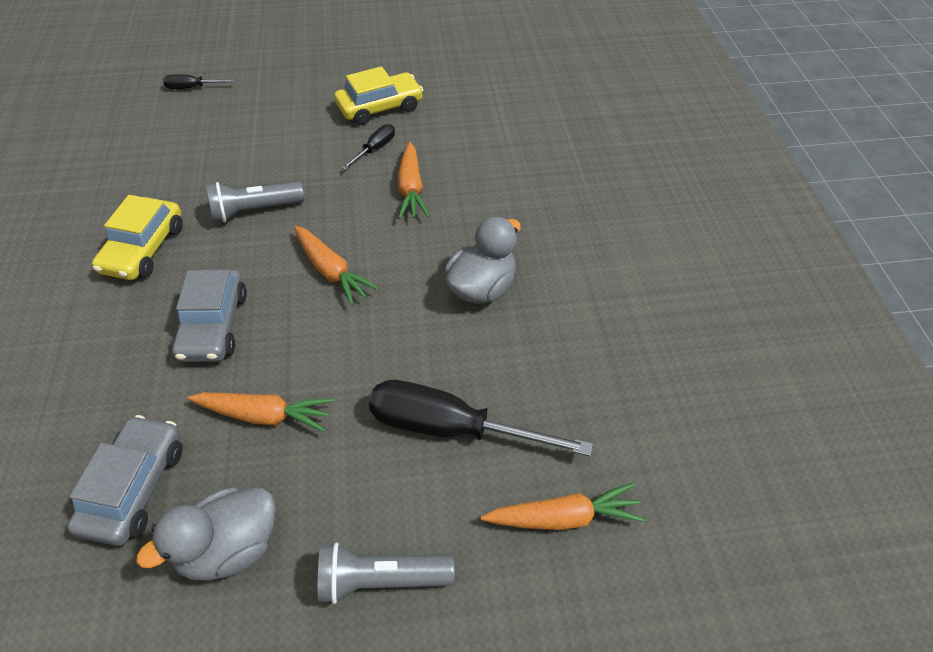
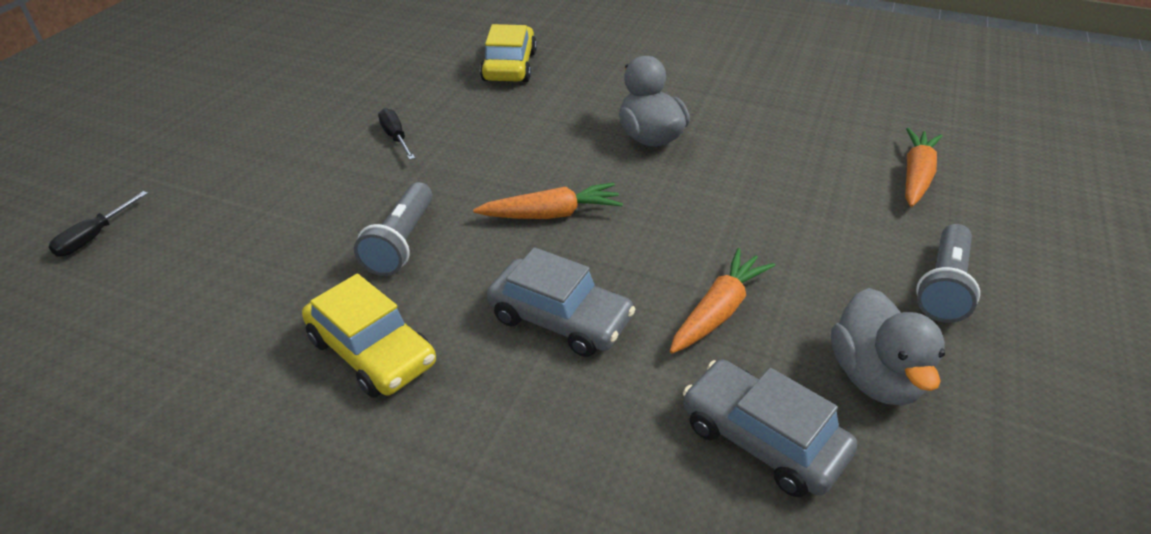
camera: 60 degrees left, 10 degrees down
yellow car [334,66,423,125] -> yellow car moved to [480,24,537,82]
black screwdriver [369,380,593,456] -> none
orange carrot [398,142,429,219] -> none

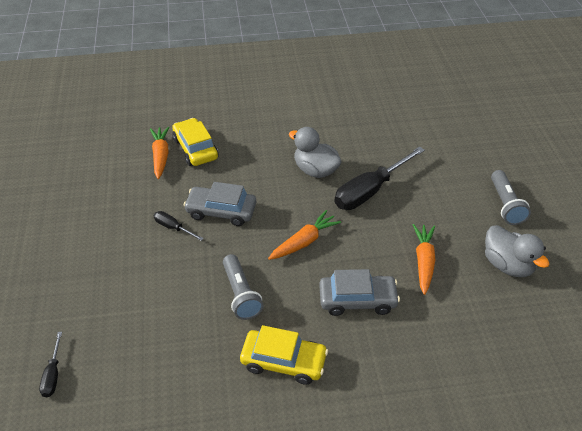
camera: 30 degrees left, 5 degrees up
grey car [683,360,857,497] -> grey car moved to [183,182,256,226]
orange carrot [905,128,943,207] -> orange carrot moved to [150,127,169,179]
none -> black screwdriver [334,146,425,210]

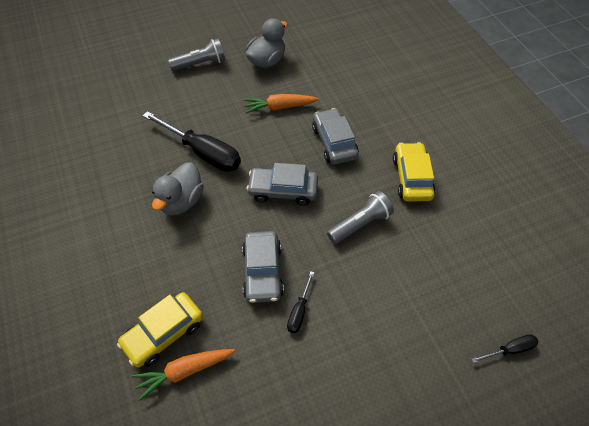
camera: 105 degrees left, 10 degrees up
orange carrot [268,210,341,260] -> grey car [247,163,318,206]

